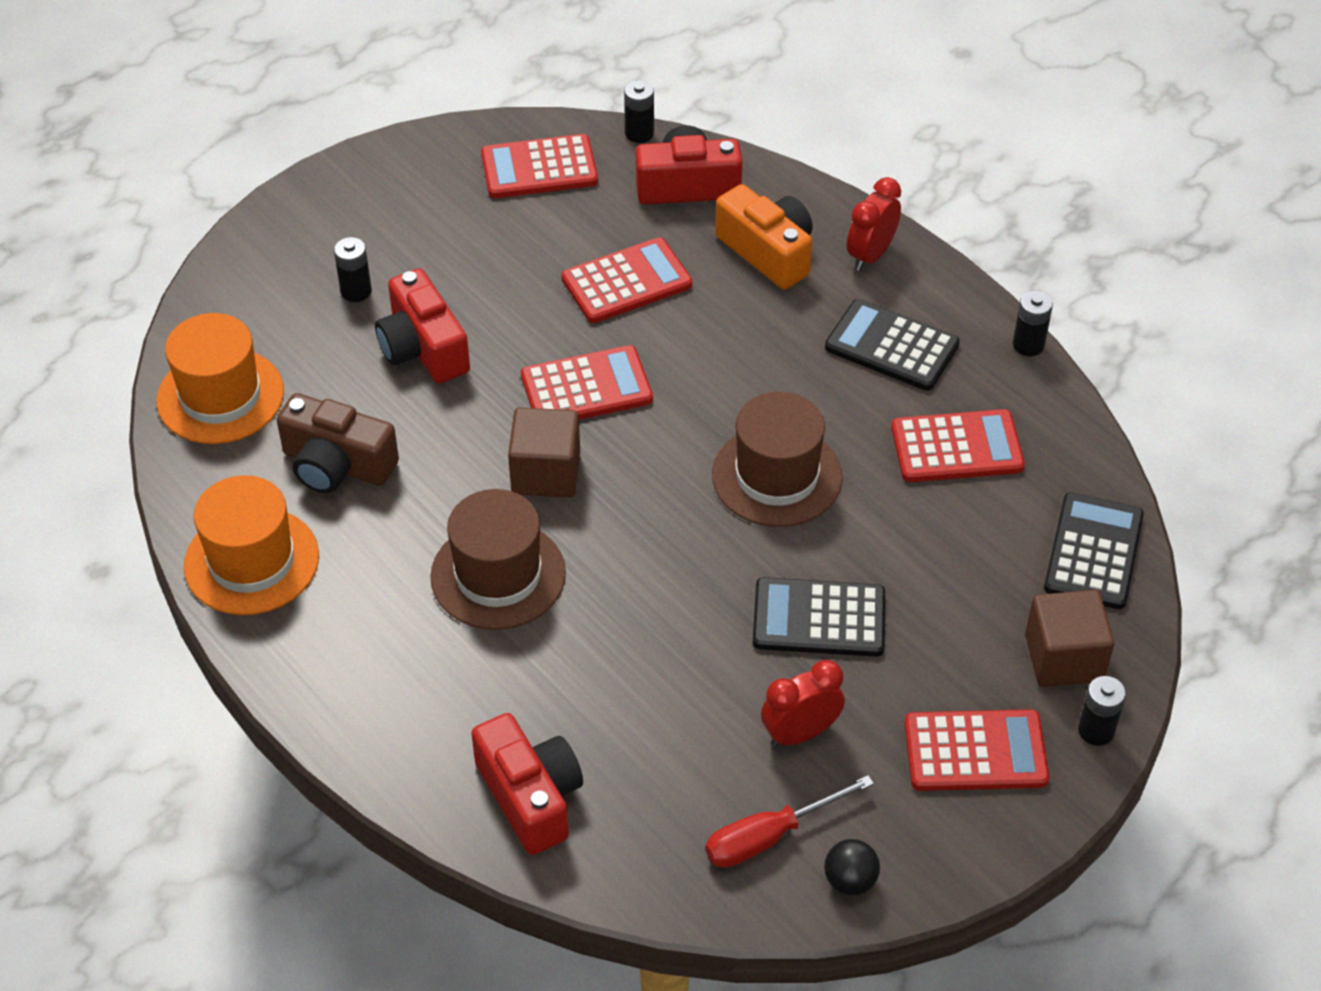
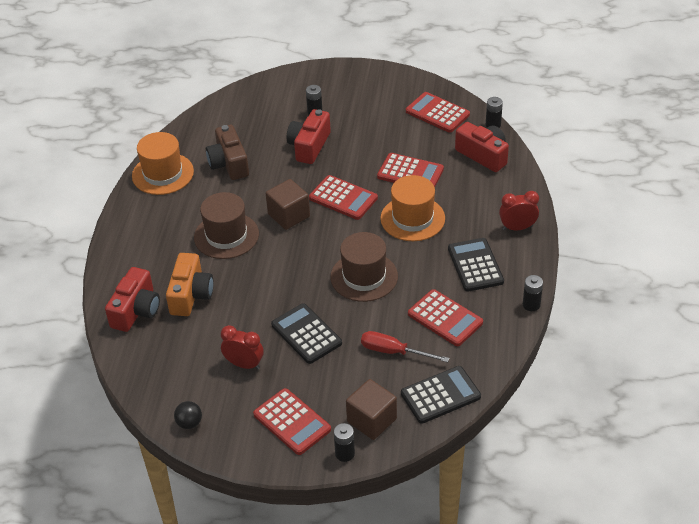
camera: 50 degrees right, 5 degrees down
orange hat [157,313,284,444] -> orange hat moved to [380,175,445,241]
red screwdriver [705,775,874,868] -> red screwdriver moved to [361,331,449,362]
orange camera [715,184,813,289] -> orange camera moved to [166,253,213,316]

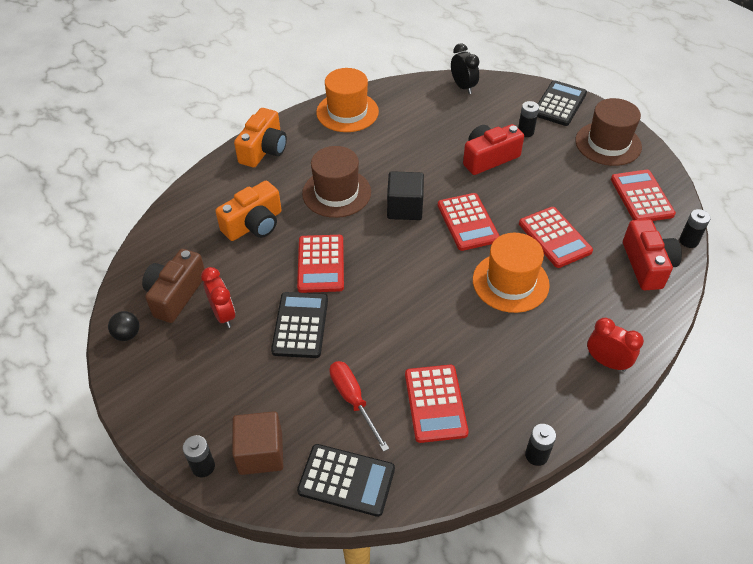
camera: 40 degrees right, 5 degrees up
red camera [105,267,160,332] -> none
brown camera [206,125,249,180] -> brown camera moved to [142,249,205,323]
red calculator [253,388,331,455] -> red calculator moved to [297,235,344,293]
brown cube [266,179,310,230] -> black cube [387,171,424,220]
brown hat [330,232,398,302] -> brown hat moved to [575,98,642,166]
black calculator [448,238,504,292] -> black calculator moved to [537,80,587,126]
none -> orange camera [234,108,287,167]
none -> black clock [451,43,479,94]

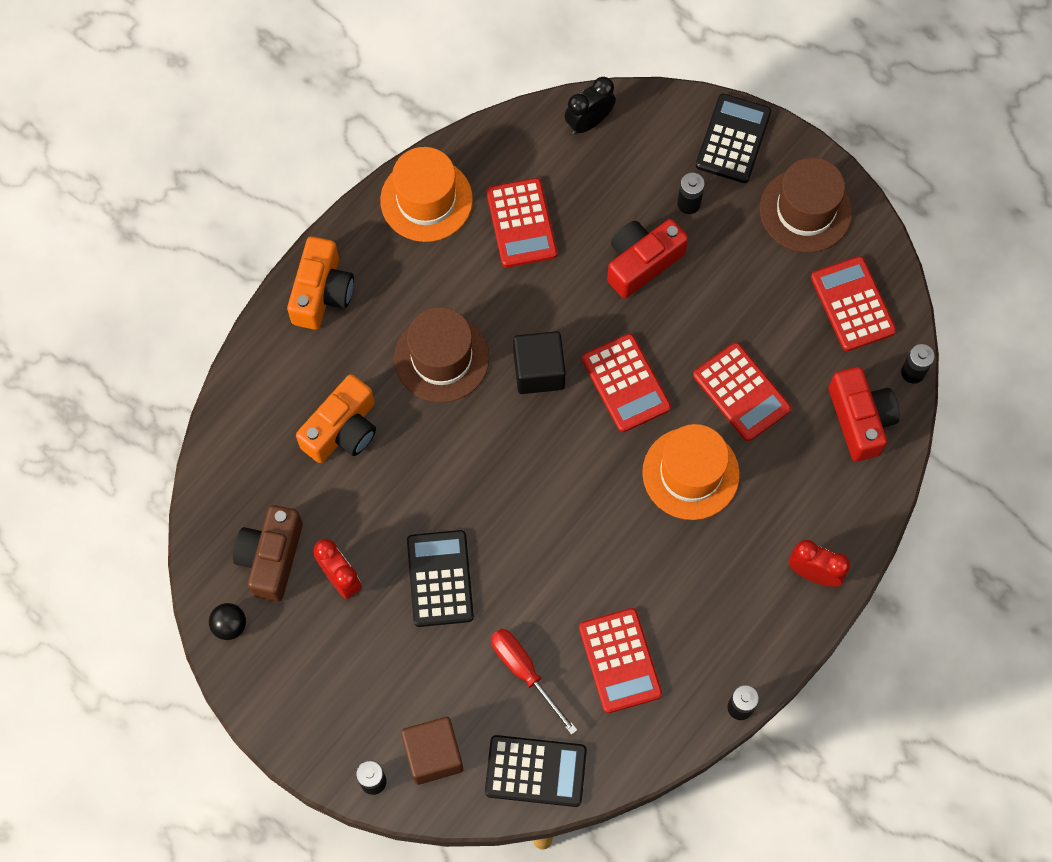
camera: 10 degrees left, 20 degrees up
red calculator [297,235,344,293] -> red calculator moved to [486,178,557,267]
black clock [451,43,479,94] -> black clock turned 90 degrees counterclockwise [565,77,616,135]

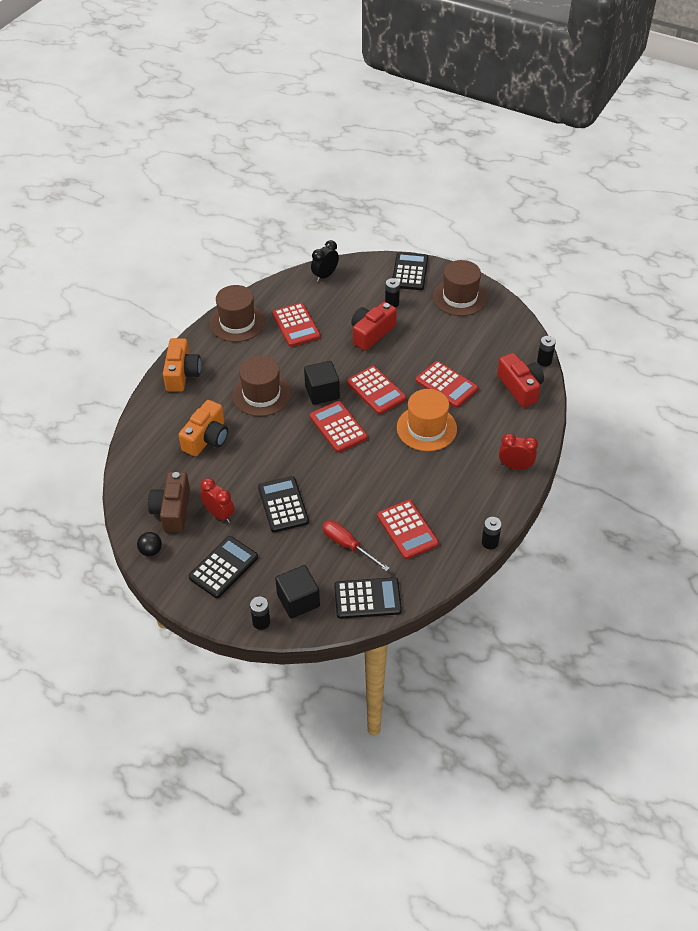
camera: 10 degrees left, 20 degrees down
orange hat [380,147,473,242] -> brown hat [210,285,265,342]
brown cube [401,717,463,785] -> black cube [275,565,320,619]
red calculator [811,256,896,351] -> red calculator moved to [310,401,368,453]
none -> black calculator [189,536,258,598]

